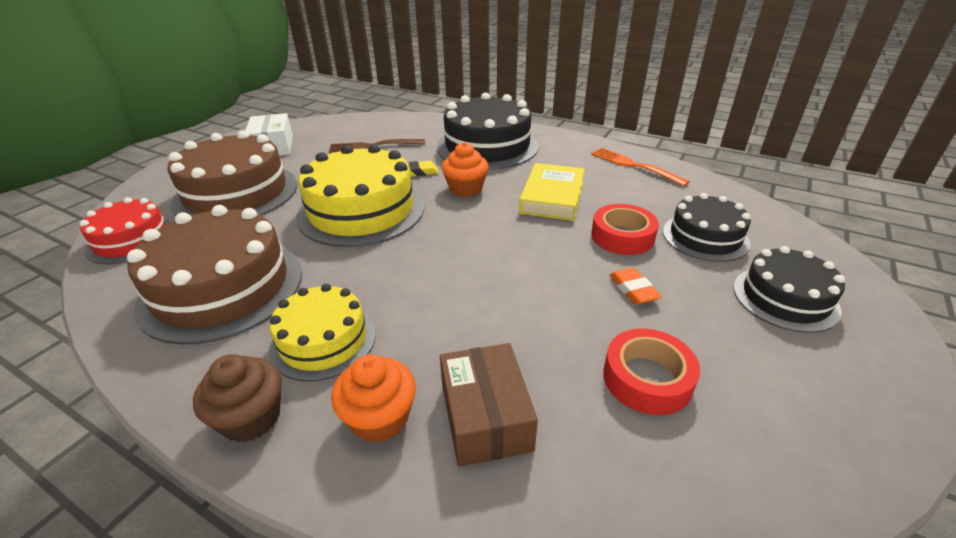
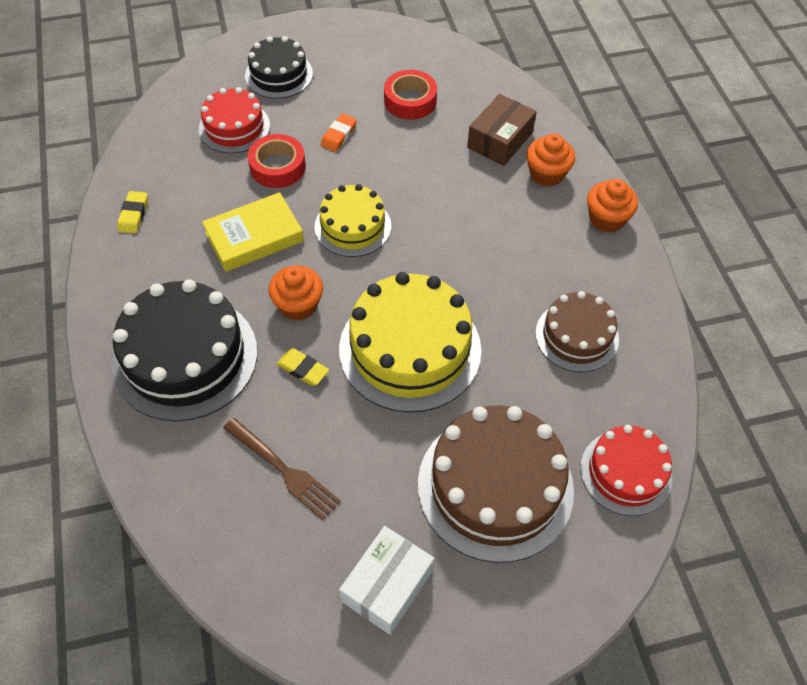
camera: 135 degrees left, 20 degrees up
brown cake [127,205,302,345] -> brown cake [535,291,619,372], size x0.59
brown cupcake [193,354,282,442] -> orange cupcake [587,179,638,233]
yellow cake [269,284,376,382] -> yellow cake moved to [314,184,391,257]
orange fork [591,148,690,186] -> yellow eraser [117,191,148,234]
black cake [663,193,751,262] -> red cake [199,87,270,153]

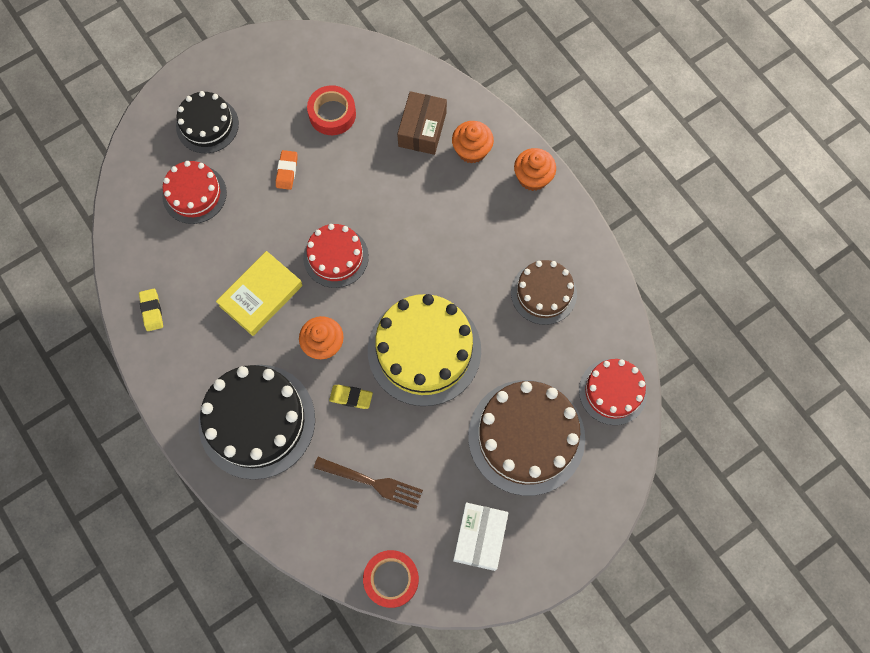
camera: 20 degrees left, 15 degrees up
red tape [248,134,306,188] -> red tape moved to [363,550,419,608]
yellow cake [314,184,391,257] -> red cake [303,224,369,288]

